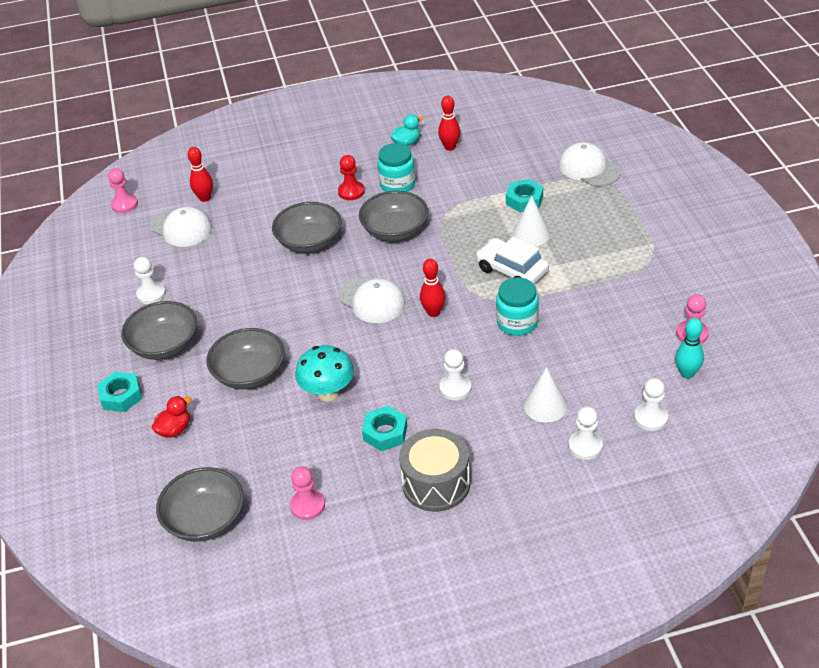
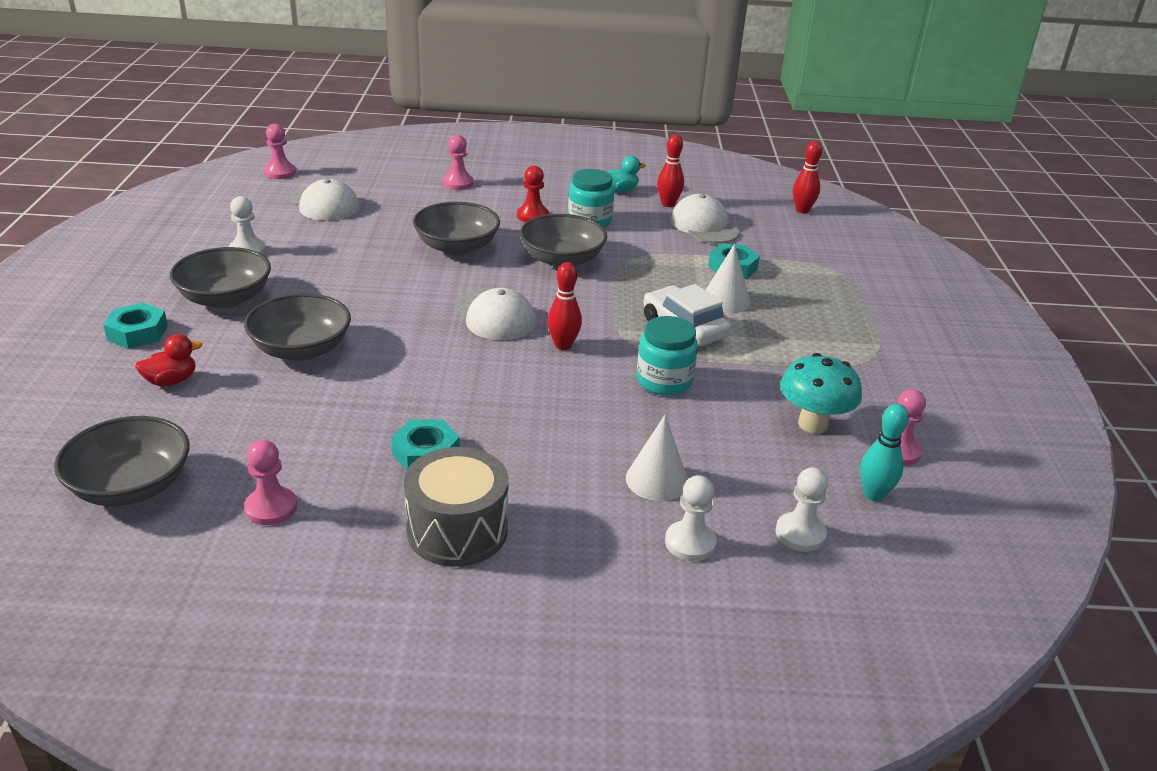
camera: 10 degrees right, 10 degrees down
red bowling pin [188,147,213,202] -> red bowling pin moved to [793,141,822,214]
turquoise mushroom [295,345,354,402] -> turquoise mushroom moved to [780,353,862,434]
white pawn [439,349,472,400] -> none
white cap [559,142,621,187] -> white cap moved to [670,194,740,243]
none -> pink pawn [443,135,473,190]

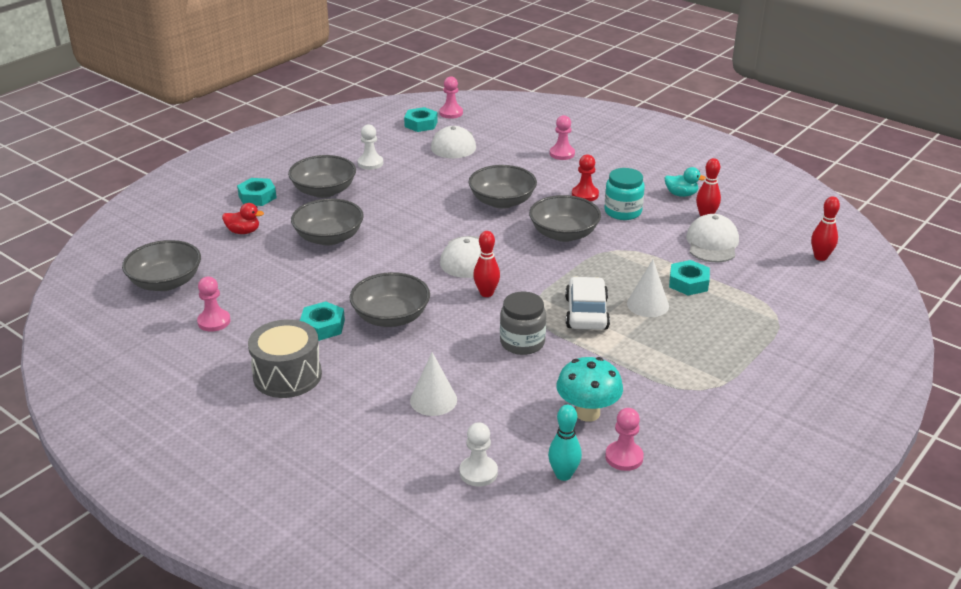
camera: 40 degrees right, 0 degrees up
turquoise jar [637,316,698,396] -> grey jar [500,292,546,355]
white pawn [665,475,717,561] -> none
none -> grey bowl [350,272,430,327]
none -> turquoise nut [404,107,438,132]

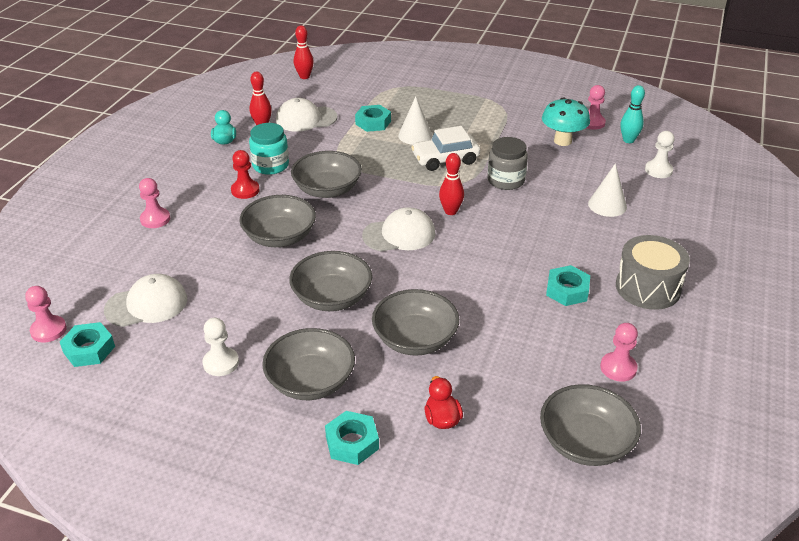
camera: 110 degrees left, 5 degrees up
grey bowl [350,272,430,327] -> grey bowl moved to [289,251,372,311]

